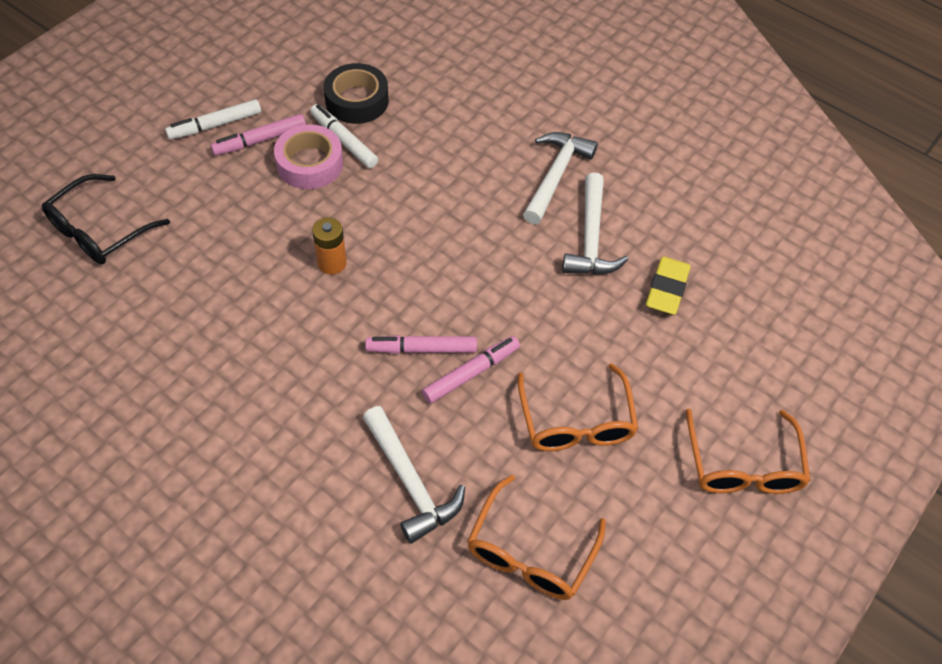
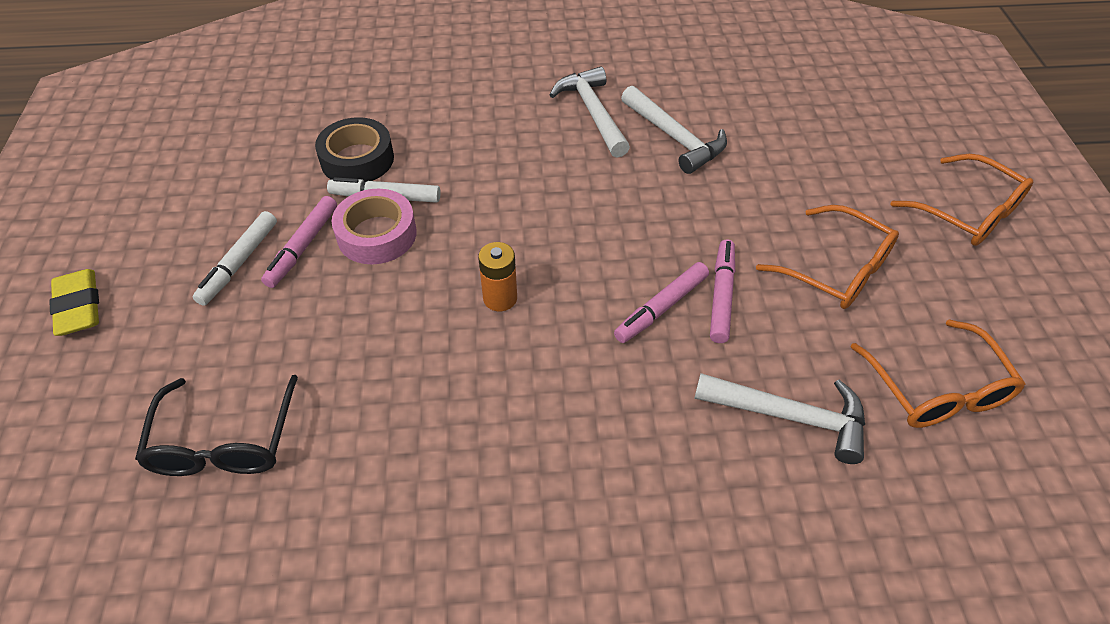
camera: 40 degrees left, 5 degrees down
yellow eraser [646,257,691,315] -> yellow eraser moved to [49,269,99,336]

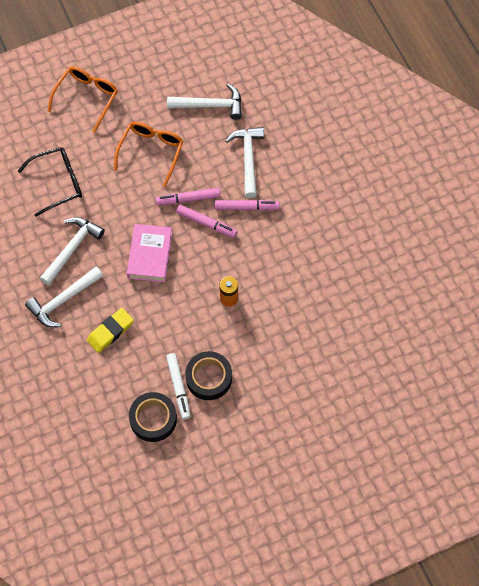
camera: 110 degrees left, 15 degrees up
yellow eraser [49,269,99,336] -> yellow eraser moved to [87,308,134,353]
black glasses [135,375,298,476] -> black glasses moved to [18,147,82,217]
white marker [193,211,277,306] -> none
pink marker [261,196,337,288] -> pink marker moved to [215,200,279,211]
pink tape [332,189,417,264] -> black tape [185,351,232,400]
orange glasses [851,319,1026,428] -> white hammer [167,84,242,120]
none -> pink book [127,224,172,282]

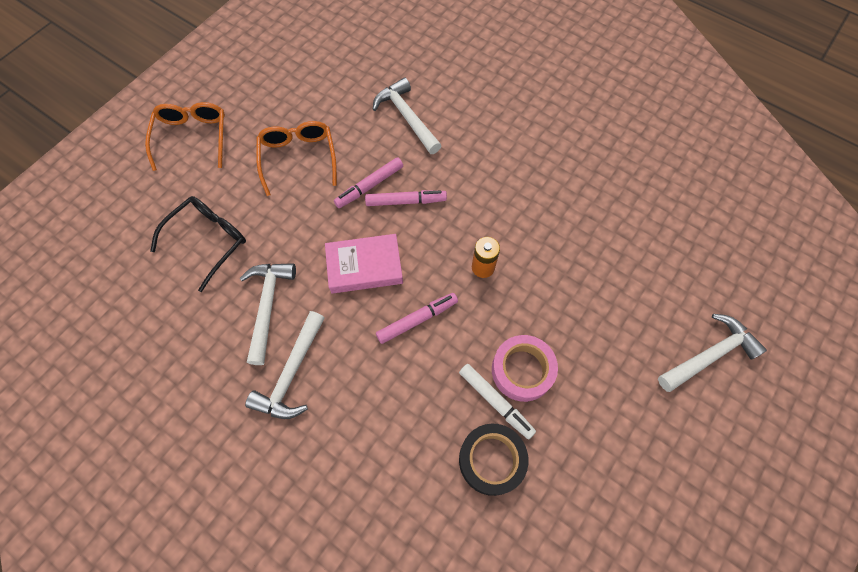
camera: 30 degrees left, 0 degrees up
yellow eraser [87,308,134,353] -> none
pink book [127,224,172,282] -> pink book turned 75 degrees counterclockwise [325,234,403,294]
white hammer [167,84,242,120] -> white hammer moved to [658,314,767,392]
black tape [185,351,232,400] -> pink tape [492,335,558,402]
pink marker [215,200,279,211] -> pink marker moved to [376,293,458,344]

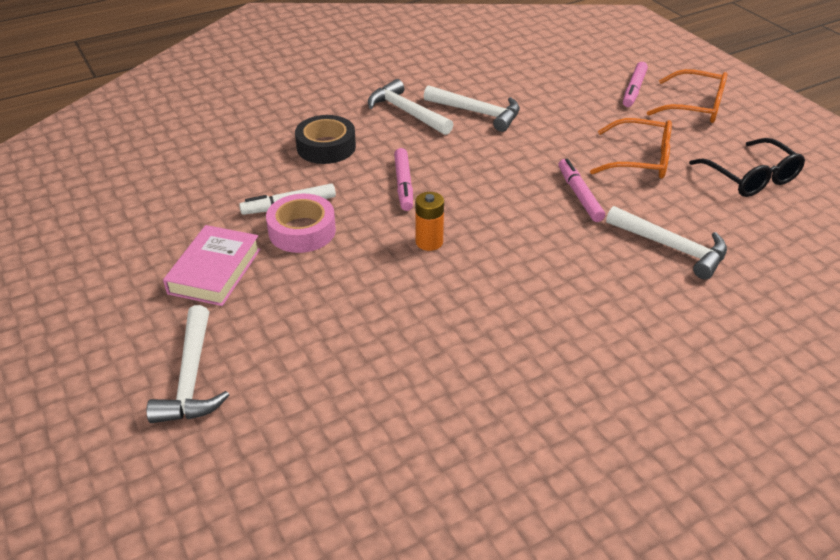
camera: 115 degrees right, 25 degrees down
black glasses [150,196,246,292] -> black glasses moved to [689,138,805,197]
pink book [325,234,403,294] -> pink book moved to [163,225,261,306]
pink marker [365,190,447,206] -> pink marker moved to [623,62,648,107]
white hammer [373,78,442,154] -> white hammer turned 45 degrees clockwise [606,206,727,280]
black tape [459,424,528,496] -> black tape moved to [295,115,356,164]

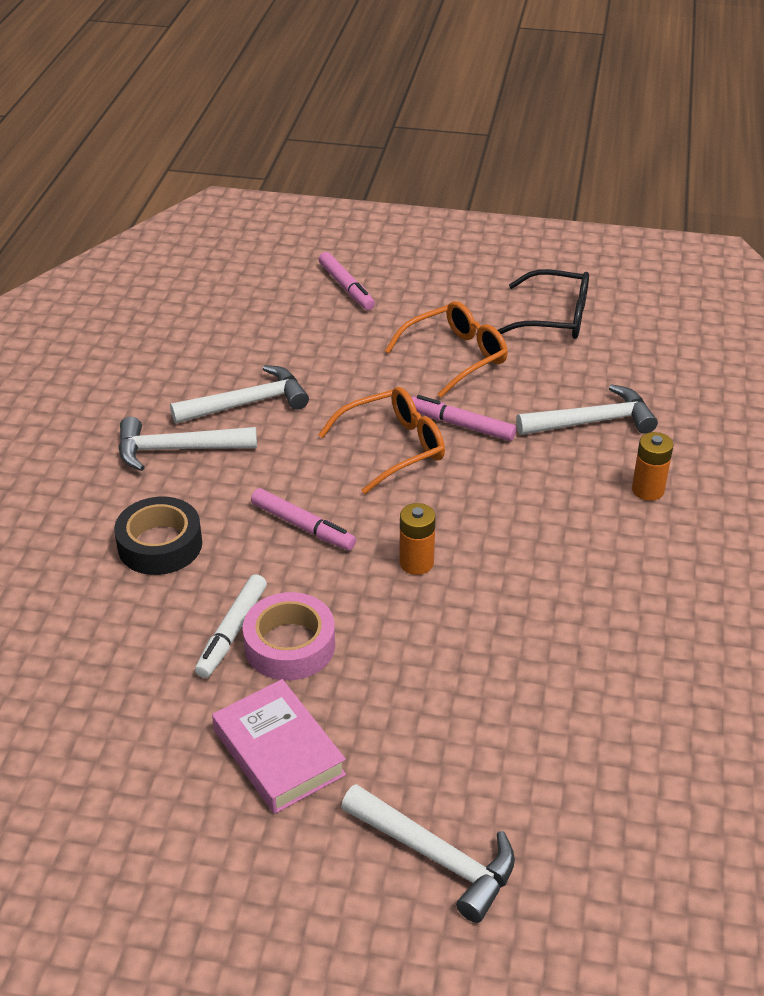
camera: 50 degrees left, 0 degrees up
orange glasses [647,69,727,123] -> orange glasses moved to [318,387,445,494]
none -> orange battery [632,432,673,501]

